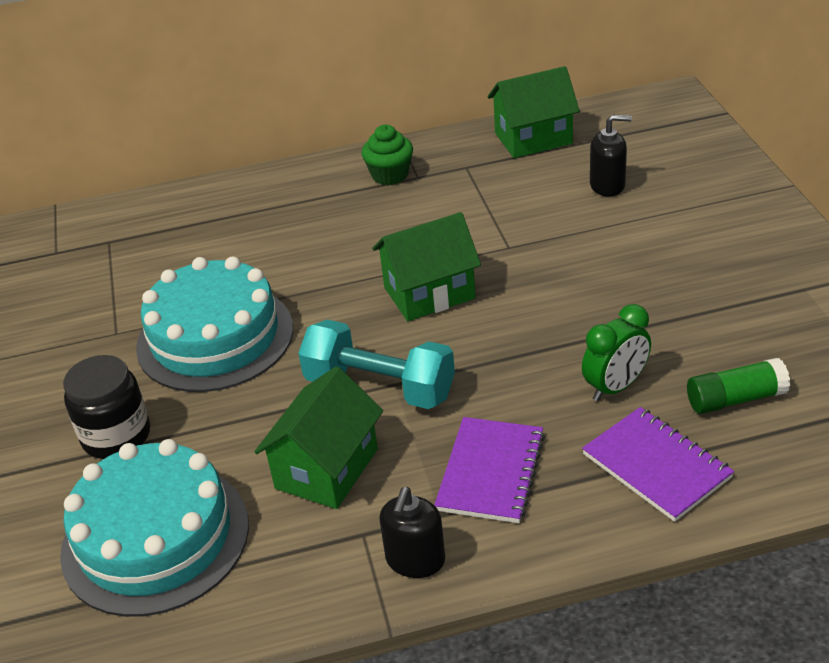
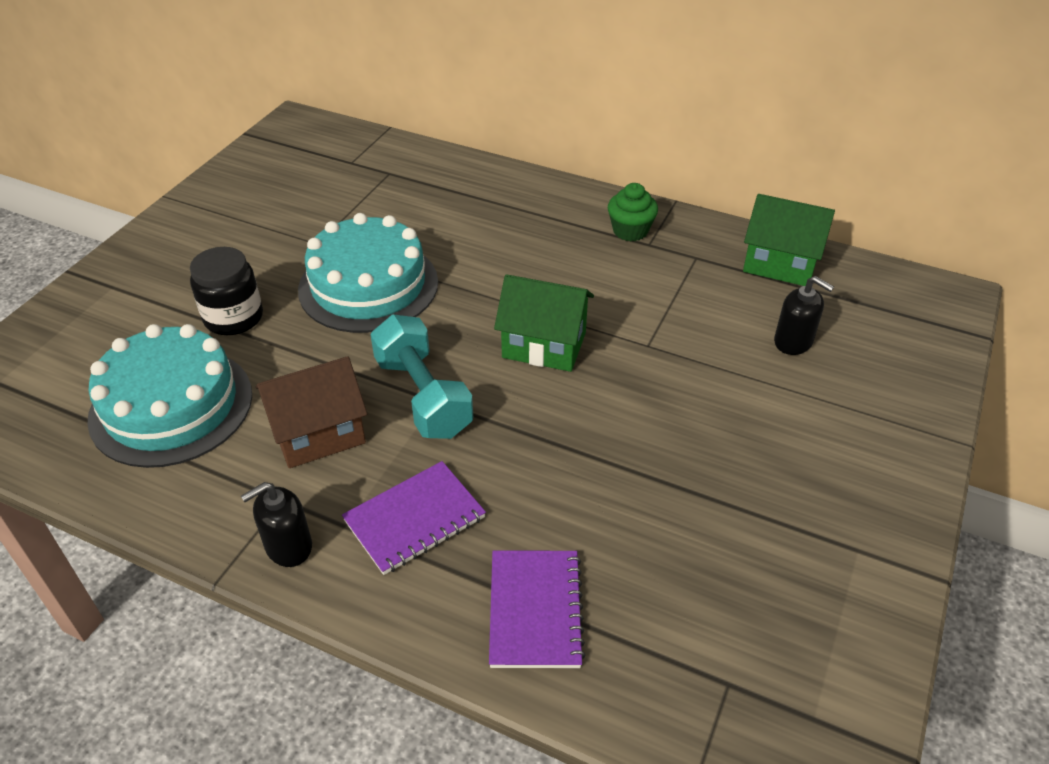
camera: 35 degrees right, 5 degrees up
green house [254,366,383,509] -> brown house [256,356,367,468]
green clock [582,304,651,401] -> none
green glue stick [687,358,790,414] -> none

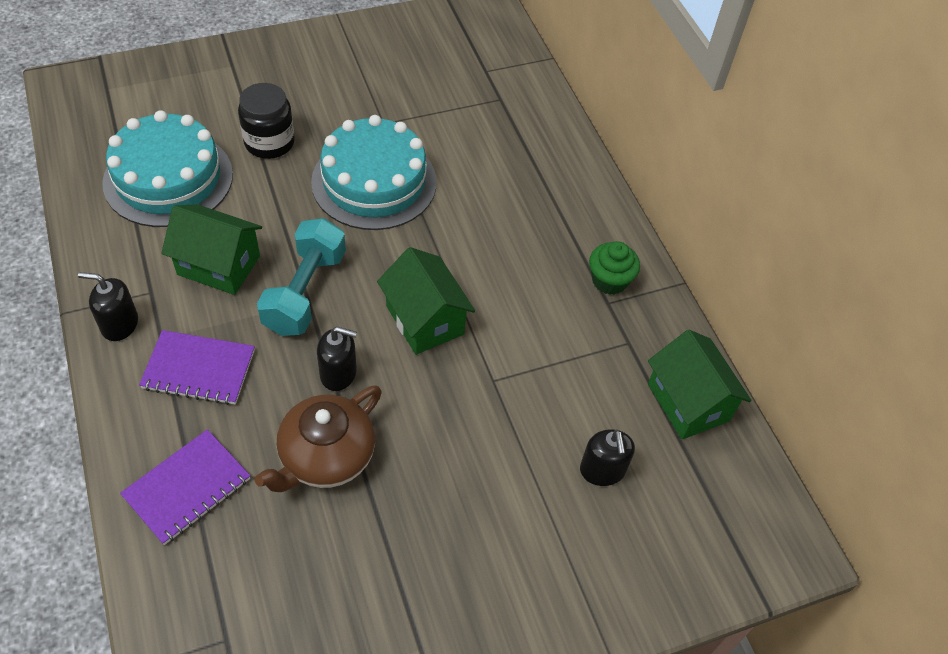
camera: 40 degrees right, 10 degrees up
brown house [256,356,367,468] -> green house [161,204,262,295]
none -> brown teapot [254,385,382,492]
none -> black soap dispenser [317,327,357,391]

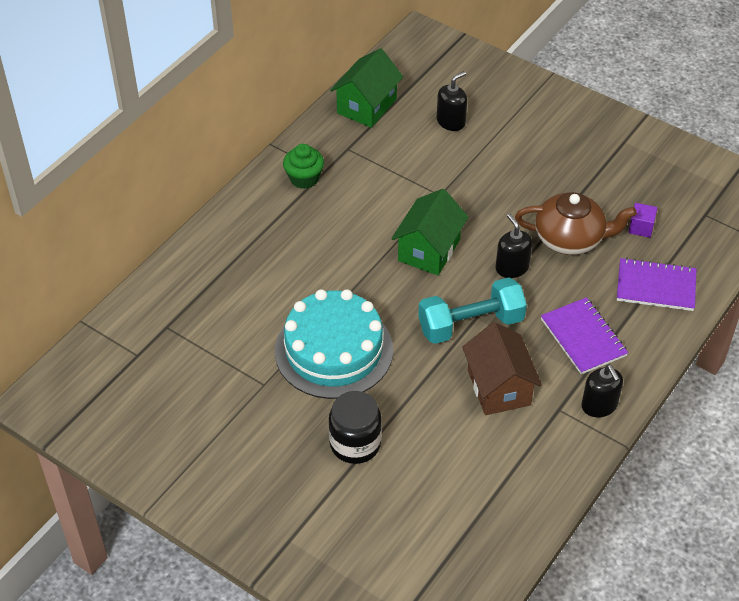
camera: 120 degrees left, 5 degrees down
turquoise cake [102,110,233,227] -> none
green house [161,204,262,295] -> brown house [462,322,542,415]
none -> purple cube [628,203,657,238]

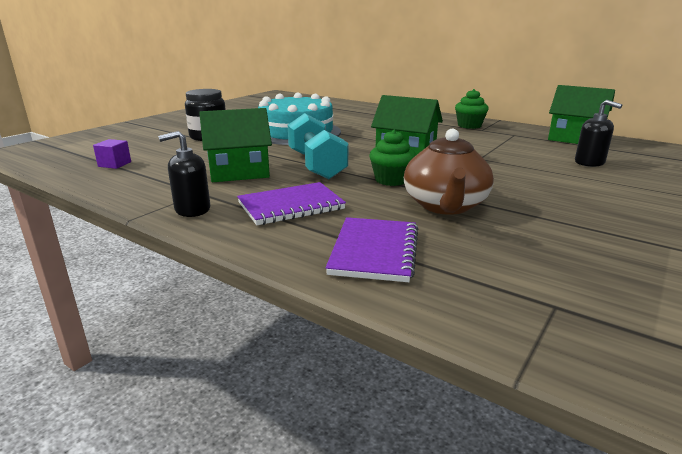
camera: 90 degrees right, 25 degrees down
brown house [462,322,542,415] -> green house [199,108,272,182]
black soap dispenser [496,214,532,278] -> green cupcake [369,130,416,186]
purple cube [628,203,657,238] -> purple cube moved to [93,139,131,169]

